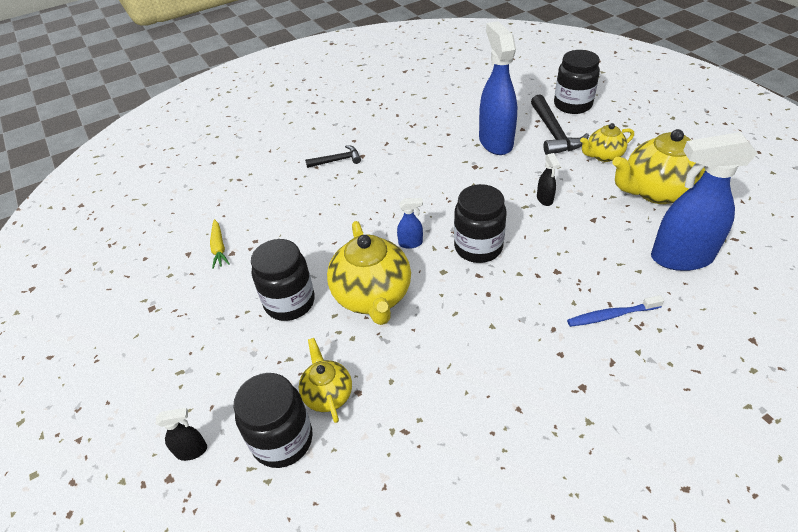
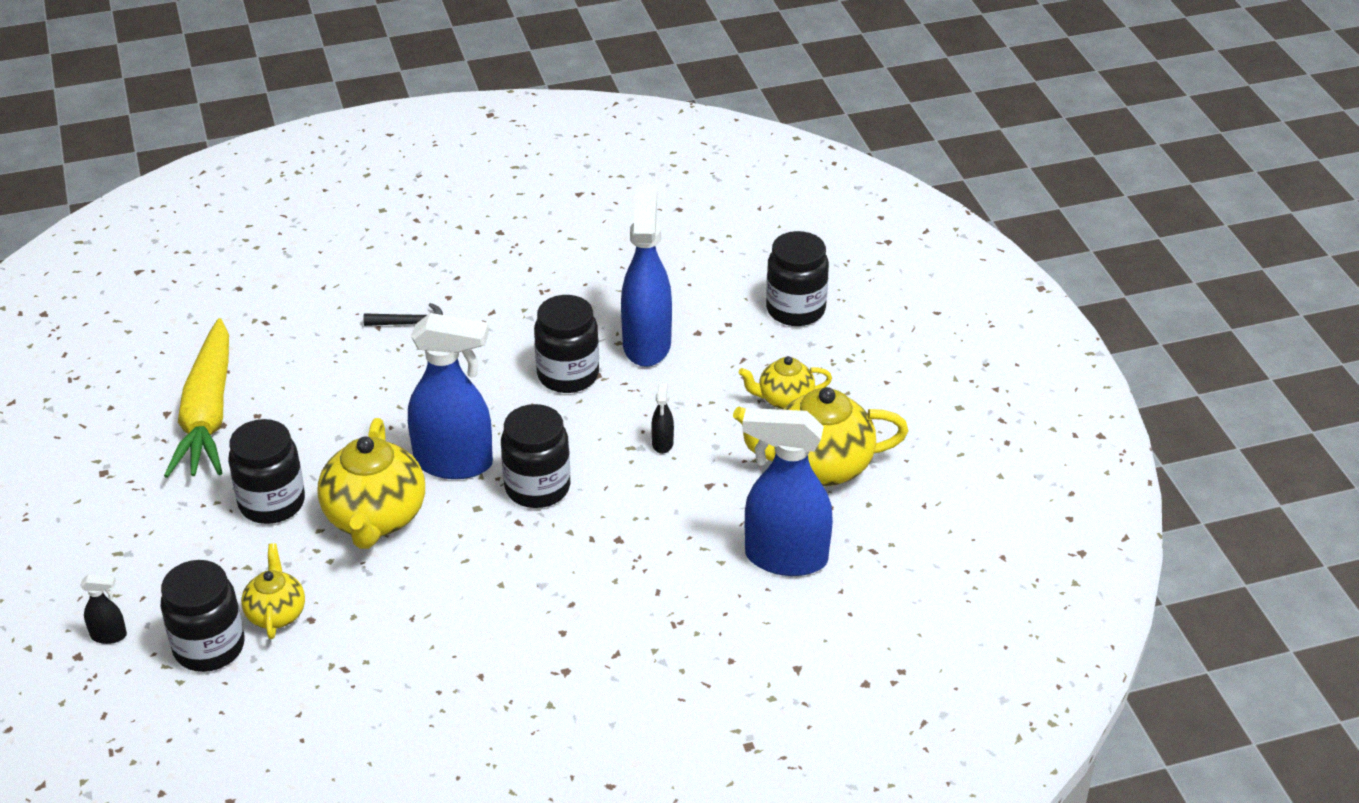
camera: 10 degrees right, 5 degrees down
yellow carrot [210,219,230,269] -> yellow carrot [164,318,229,478], size x2.42
blue spray bottle [397,198,423,249] -> blue spray bottle [408,313,493,479], size x2.38
black hammer [531,94,589,155] -> none
blue toothbrush [567,295,664,327] -> none
none -> black jar [534,295,599,393]

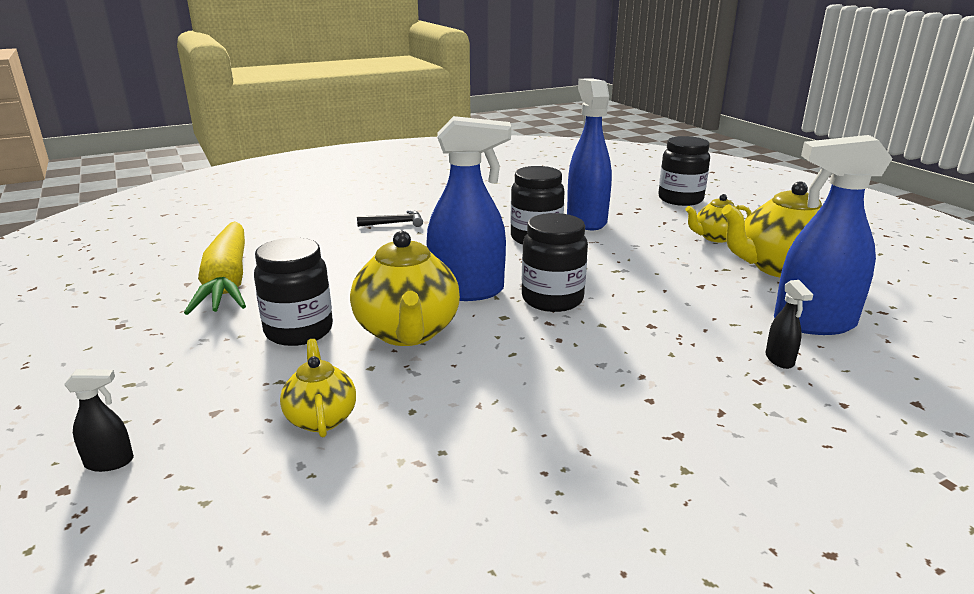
camera: 10 degrees left, 15 degrees down
black jar [160,560,245,672] -> none
black spray bottle [651,383,674,454] -> black spray bottle moved to [765,280,813,369]

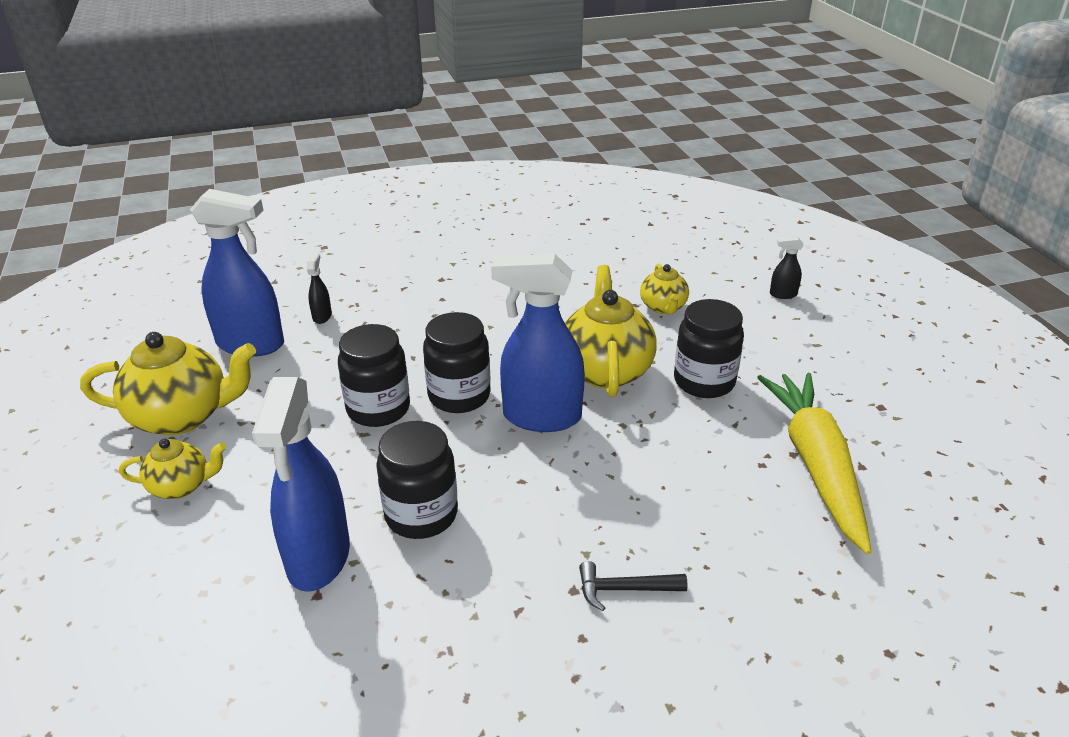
camera: 170 degrees left, 10 degrees up
black jar [658,136,710,206] -> black jar moved to [338,324,410,427]

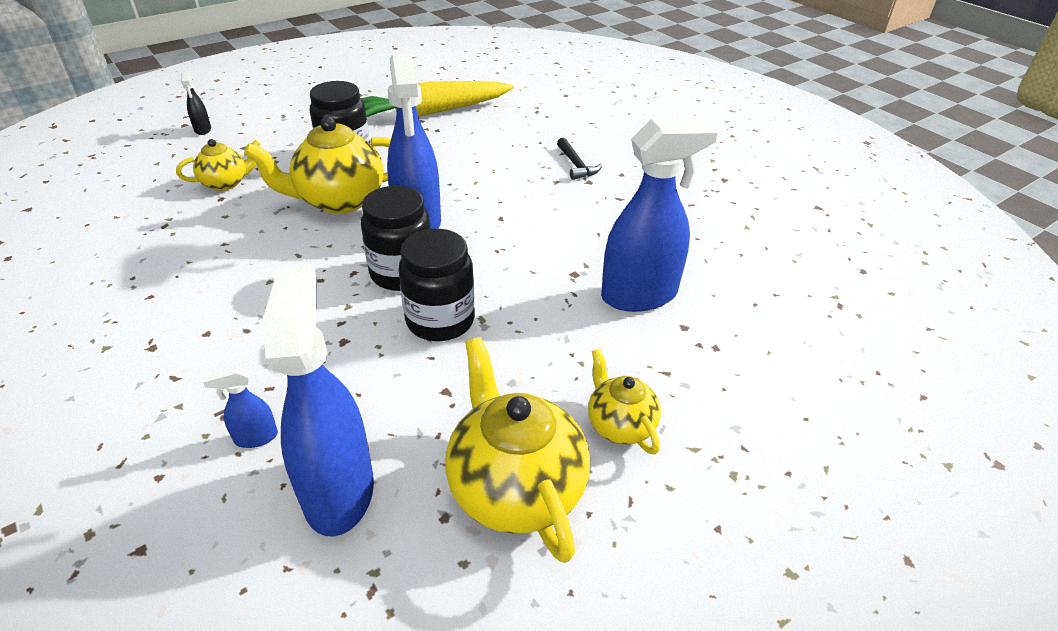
camera: 110 degrees left, 5 degrees up
black spray bottle [307,253,332,324] -> blue spray bottle [203,366,278,448]
black jar [376,421,458,539] -> none

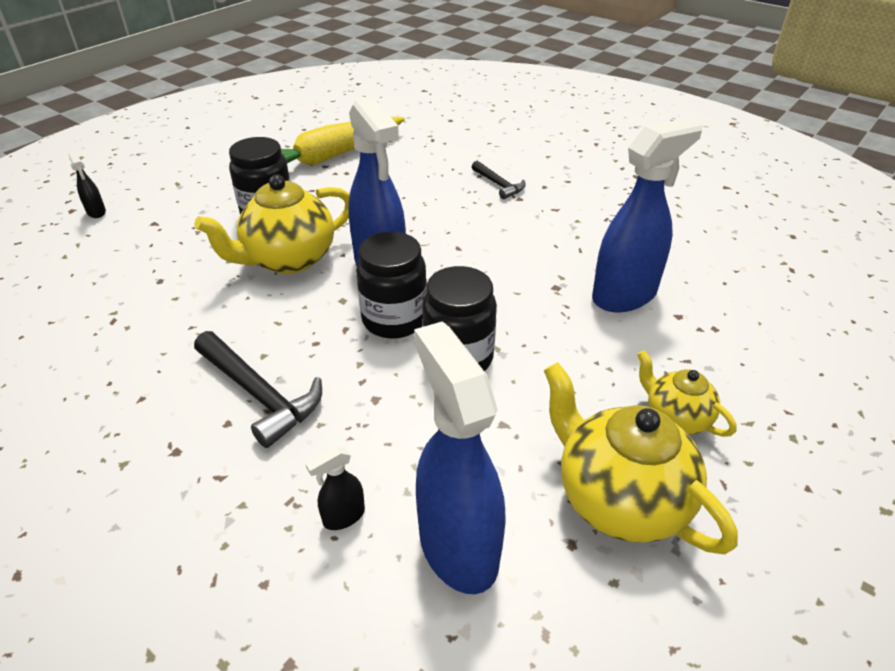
camera: 15 degrees left, 0 degrees up
yellow teapot [176,139,260,191] -> none
blue spray bottle [203,366,278,448] -> black spray bottle [305,446,365,530]
none -> black hammer [194,331,322,448]

